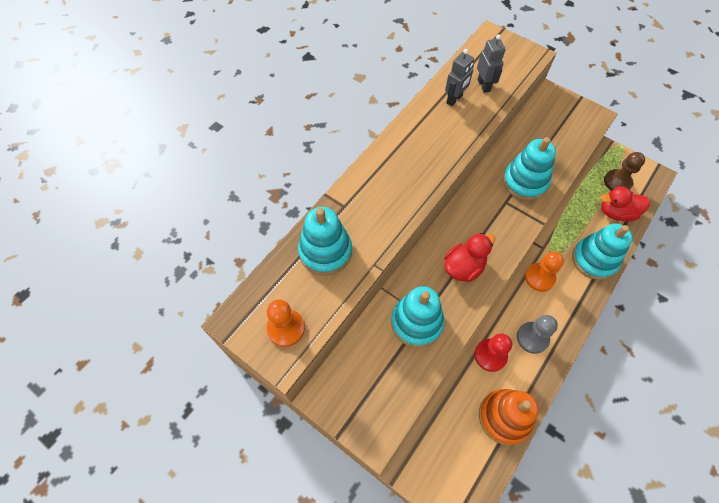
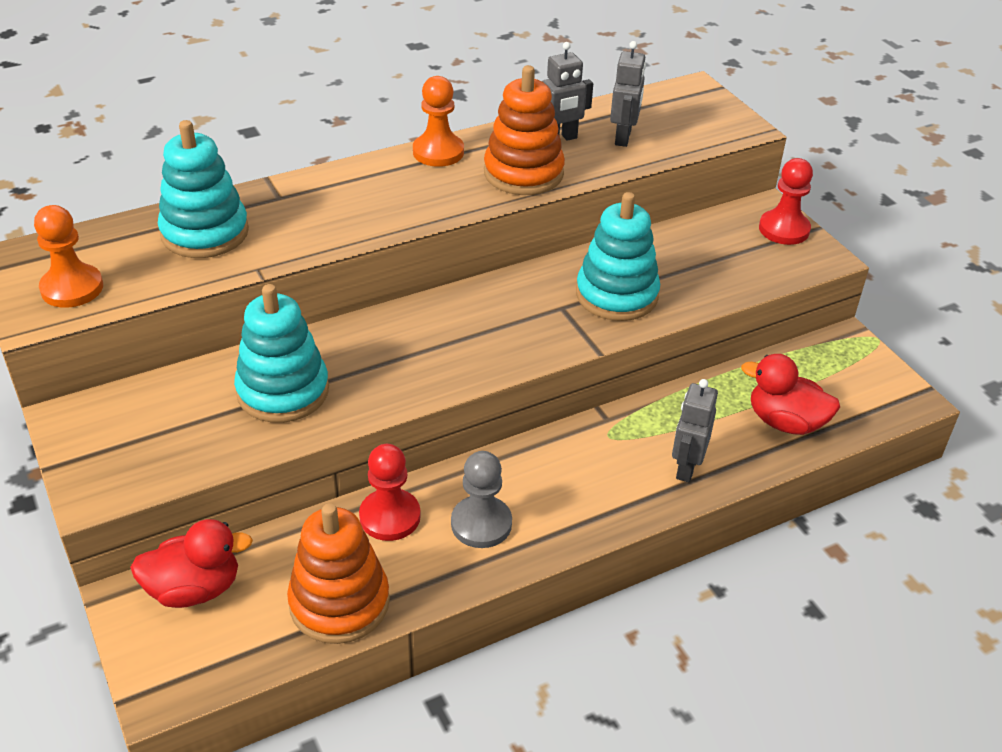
camera: 25 degrees right, 20 degrees down
red duck [444,233,495,282] -> red duck moved to [130,519,253,608]
orange pawn [525,251,564,292] -> orange pawn moved to [413,76,464,167]
turquoise stacking toy [572,224,633,280] -> grey robot [672,379,718,482]
brown pawn [604,152,645,190] -> none
none -> orange stacking toy [484,65,565,195]
none -> red pawn [759,158,813,245]

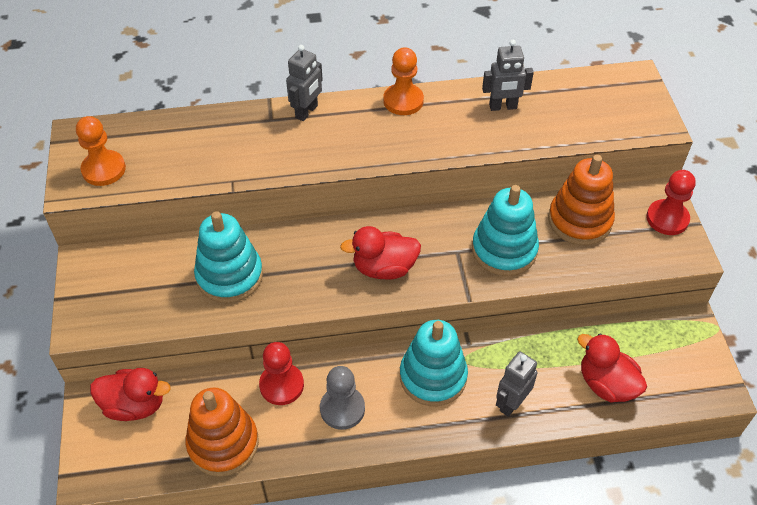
camera: 20 degrees right, 10 degrees up
turquoise stacking toy [158,120,249,258] -> turquoise stacking toy moved to [400,320,468,406]
orange stacking toy [484,65,565,195] -> orange stacking toy moved to [548,155,615,245]
grey robot [610,41,646,147] -> grey robot moved to [286,45,323,121]
none -> red duck [340,226,421,280]

